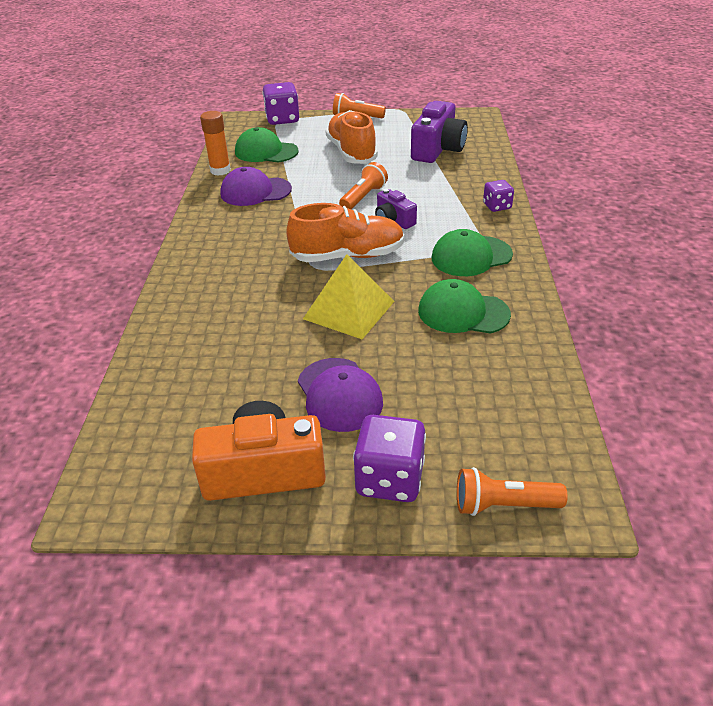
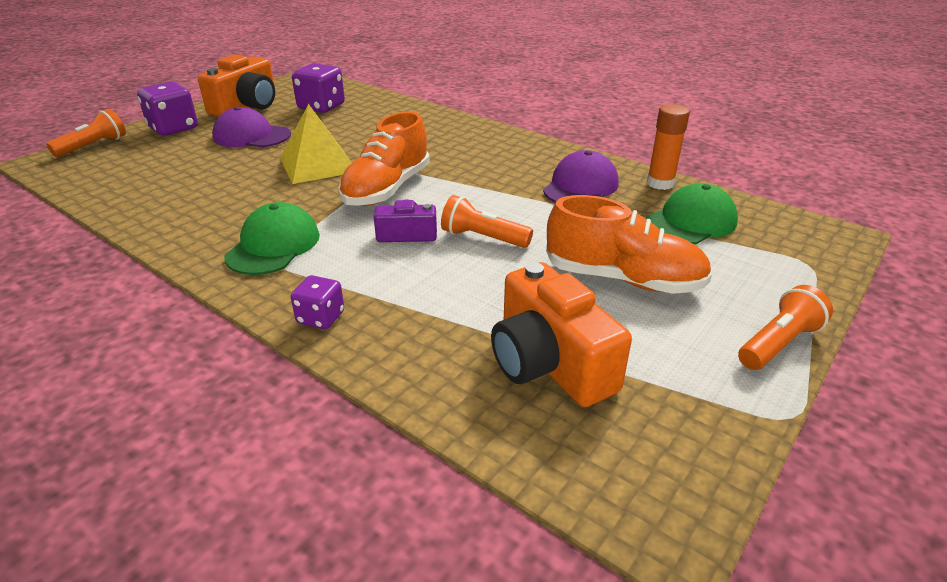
camera: 125 degrees right, 5 degrees down
purple dice [262,82,299,125] -> purple dice moved to [292,63,345,113]
orange flashlight [339,162,388,209] -> orange flashlight turned 135 degrees clockwise [441,195,533,248]
purple camera [411,101,468,163] -> orange camera [491,262,632,407]
green cap [418,279,511,333] -> none

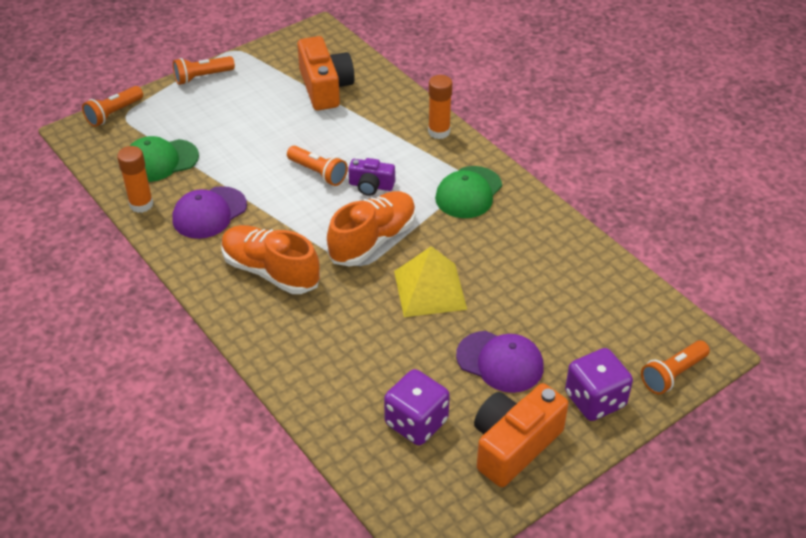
camera: 165 degrees left, 10 degrees up
purple dice [291,275,344,329] -> orange glue stick [428,75,452,139]
orange shoe [546,195,712,294] -> orange shoe moved to [222,225,320,294]
none -> orange flashlight [82,86,143,127]

